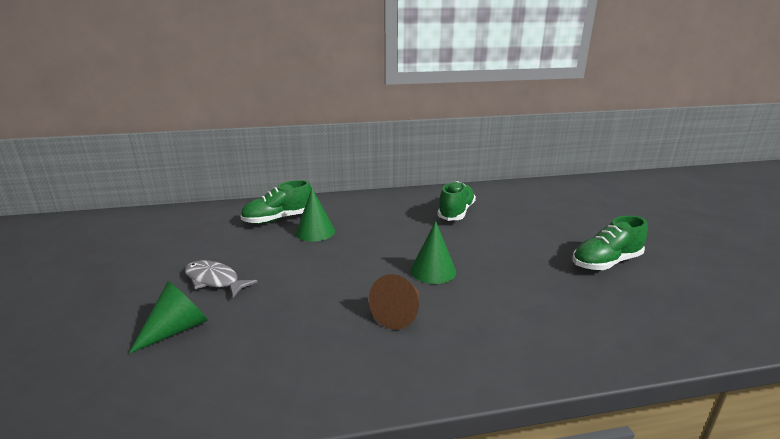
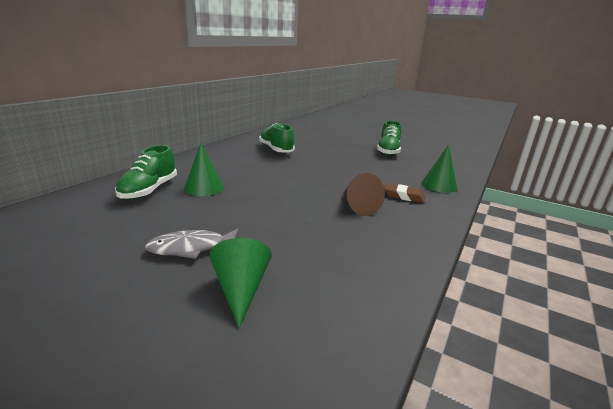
camera: 50 degrees left, 0 degrees up
green cone [411,221,456,284] -> green cone moved to [421,144,457,193]
none -> brown eraser [384,183,425,203]

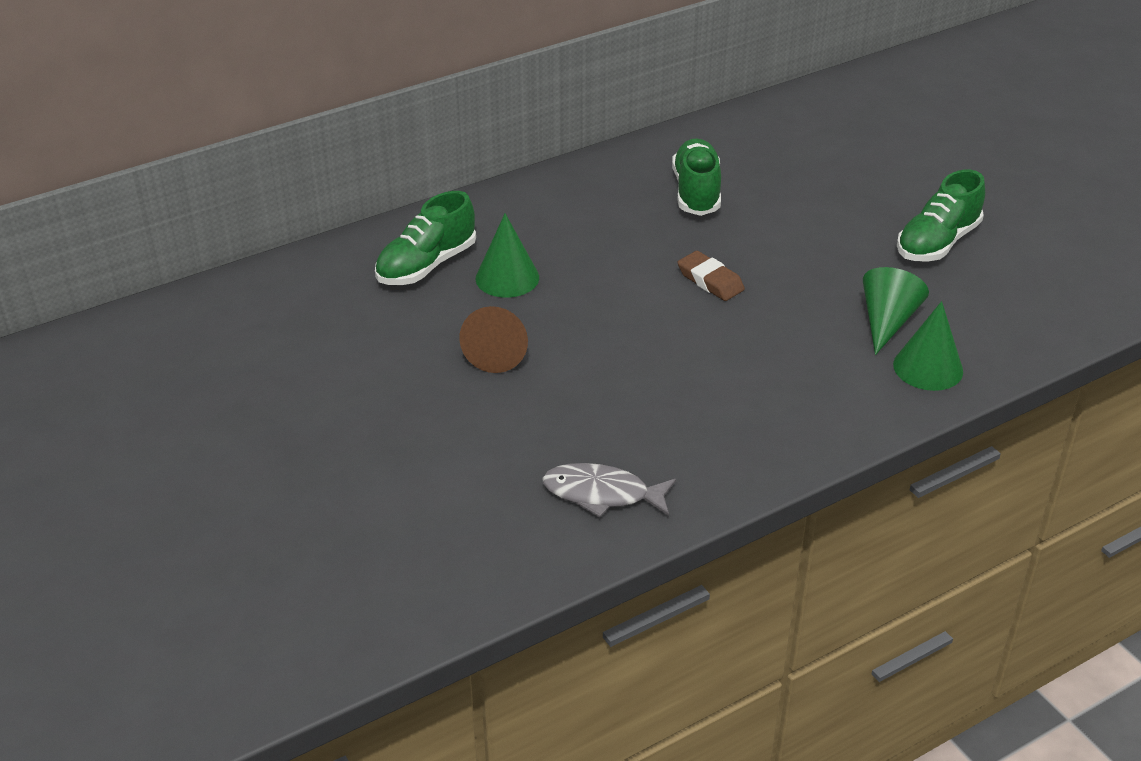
camera: 30 degrees right, 15 degrees up
grey fish [145,229,239,259] -> grey fish moved to [542,463,676,518]
green cone [209,238,272,328] -> green cone moved to [863,267,929,355]
brown cone [343,173,385,216] -> brown cone moved to [459,306,528,373]
brown eraser [384,183,425,203] -> brown eraser moved to [678,251,745,301]

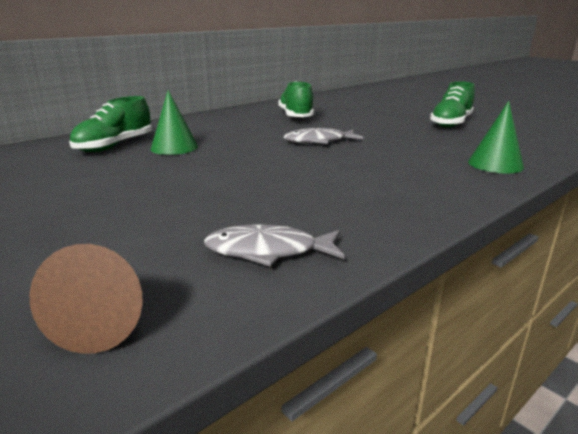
camera: 10 degrees left, 15 degrees down
brown cone [459,306,528,373] -> brown cone moved to [29,244,143,354]
brown eraser [678,251,745,301] -> grey fish [283,128,364,144]
green cone [863,267,929,355] -> none

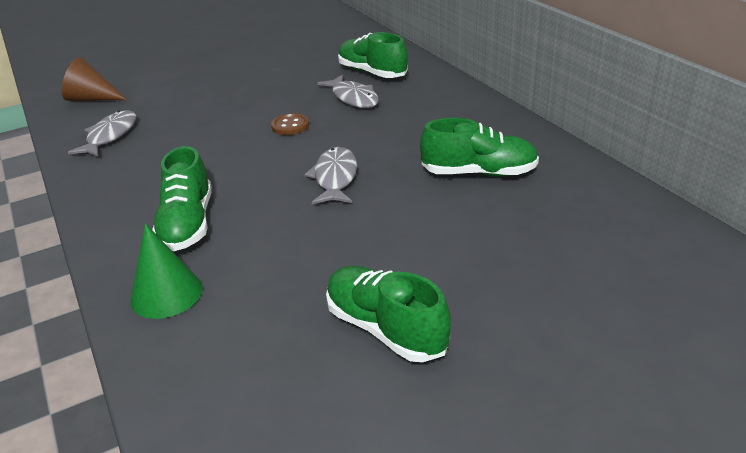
camera: 105 degrees right, 10 degrees up
green cone [151,90,198,155] -> grey fish [317,74,379,108]
none -> green shoe [152,146,212,251]
none -> brown button [271,113,309,135]

